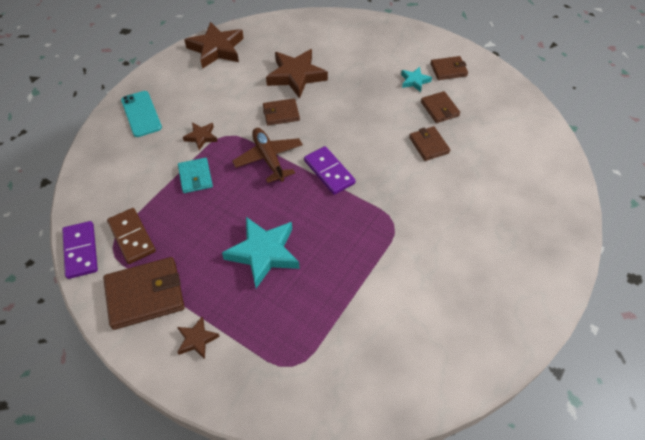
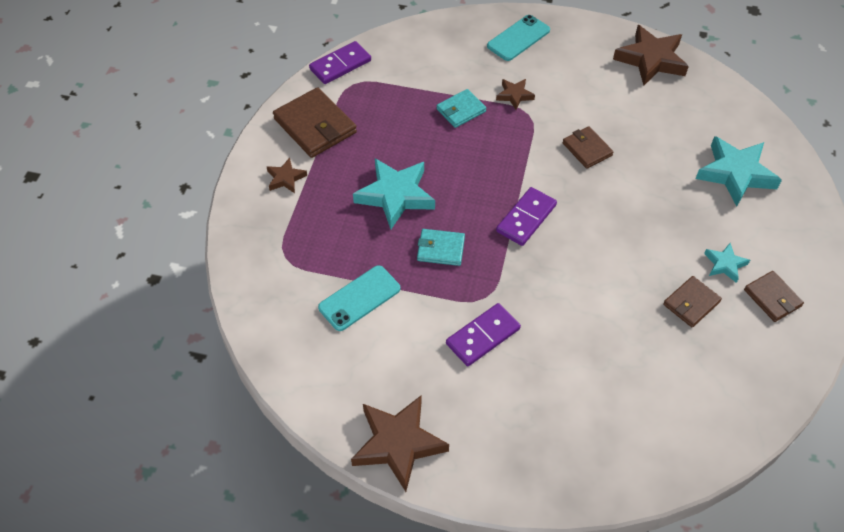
camera: 70 degrees right, 0 degrees up
brown domino [107,208,156,264] -> none
brown plane [232,128,303,183] -> none
brown star [266,49,328,99] -> brown star moved to [351,396,449,492]
brown wallet [409,126,450,161] -> none
none -> turquoise phone [318,265,401,331]
none -> turquoise wallet [417,229,465,266]
none -> purple domino [446,303,521,366]
none -> turquoise star [696,136,782,206]

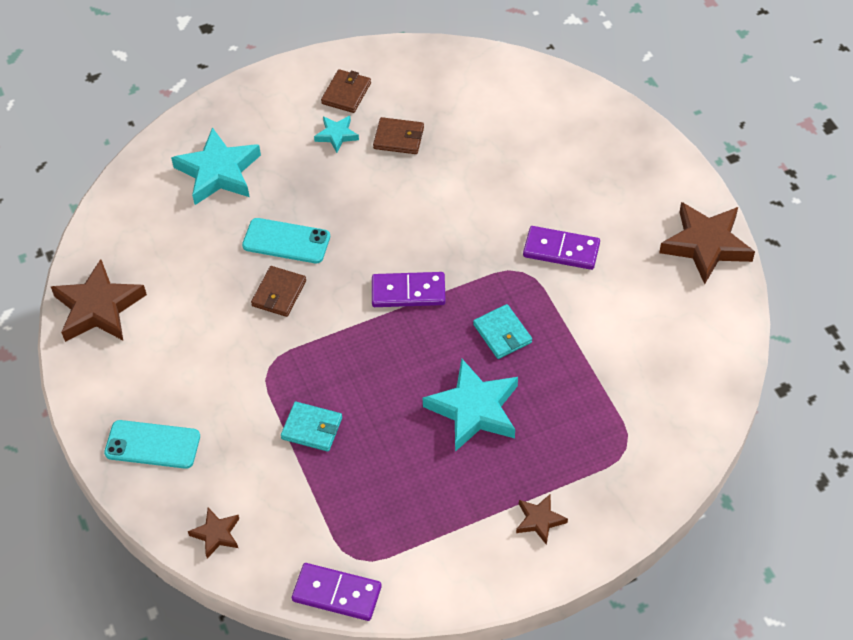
camera: 125 degrees left, 0 degrees up
brown wallet [273,87,357,158] -> none
turquoise phone [318,265,401,331] -> turquoise phone moved to [242,218,330,263]
brown star [496,79,535,110] -> brown star moved to [188,508,239,558]

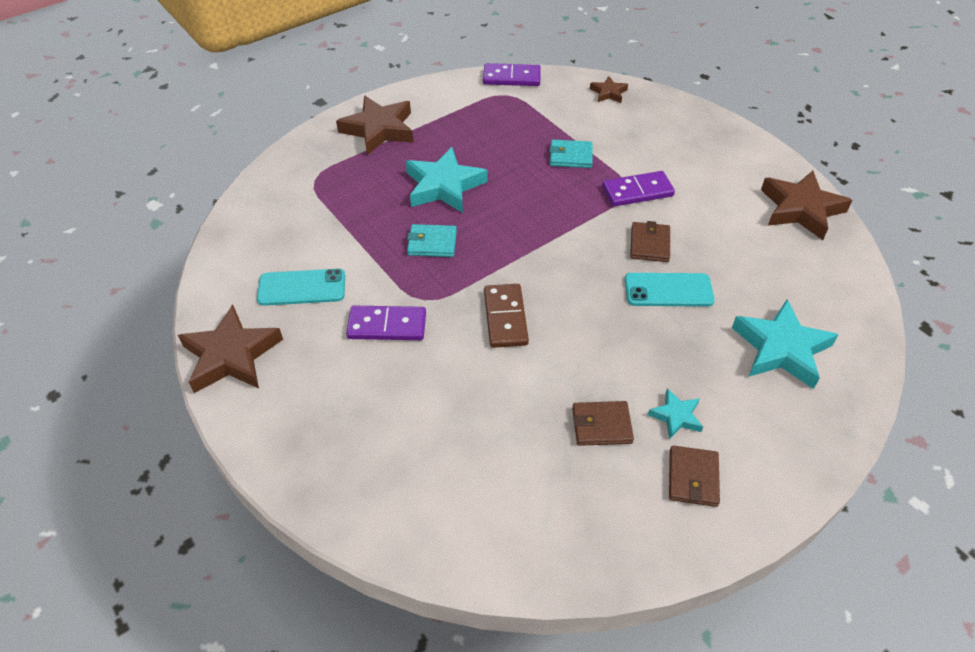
camera: 165 degrees right, 5 degrees down
turquoise phone [104,420,200,469] -> turquoise phone moved to [257,269,345,306]
purple domino [372,272,446,307] -> purple domino moved to [602,171,675,207]
turquoise wallet [473,304,532,359] -> turquoise wallet turned 45 degrees counterclockwise [407,224,457,257]
brown star [516,494,568,545] -> brown star [336,96,413,155], size x1.96
none -> brown domino [484,284,529,348]

